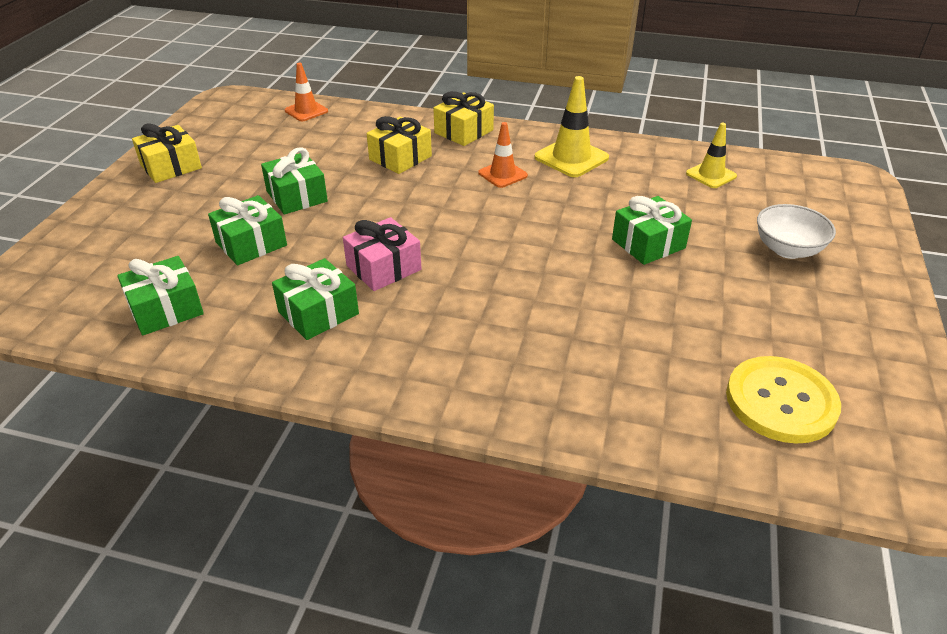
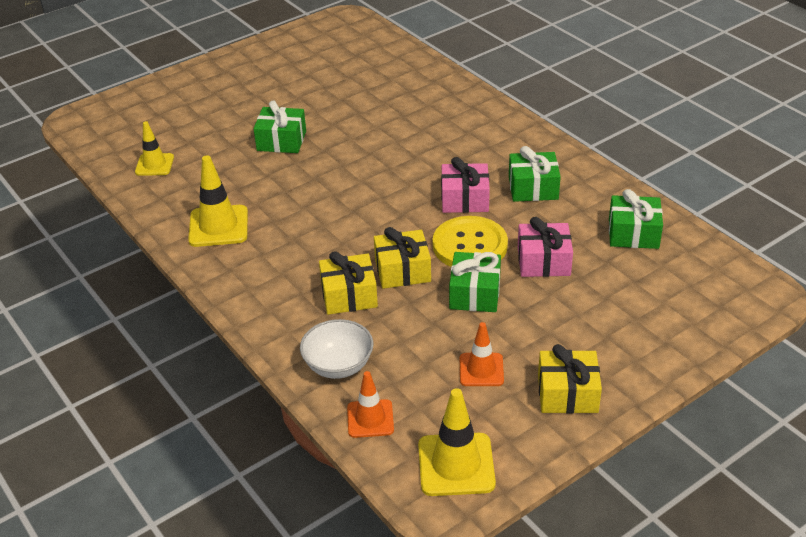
camera: 140 degrees left, 0 degrees up
green gift [208,195,287,265] -> pink gift [518,217,573,277]
yellow gift [433,91,494,146] -> yellow gift moved to [374,227,431,289]
orange traffic cone [478,122,528,188] -> orange traffic cone moved to [460,322,504,386]
yellow button [726,356,841,444] -> yellow button moved to [433,216,508,267]
white bowl [757,204,836,259] -> white bowl moved to [300,319,373,379]
none -> yellow traffic cone [418,388,496,496]

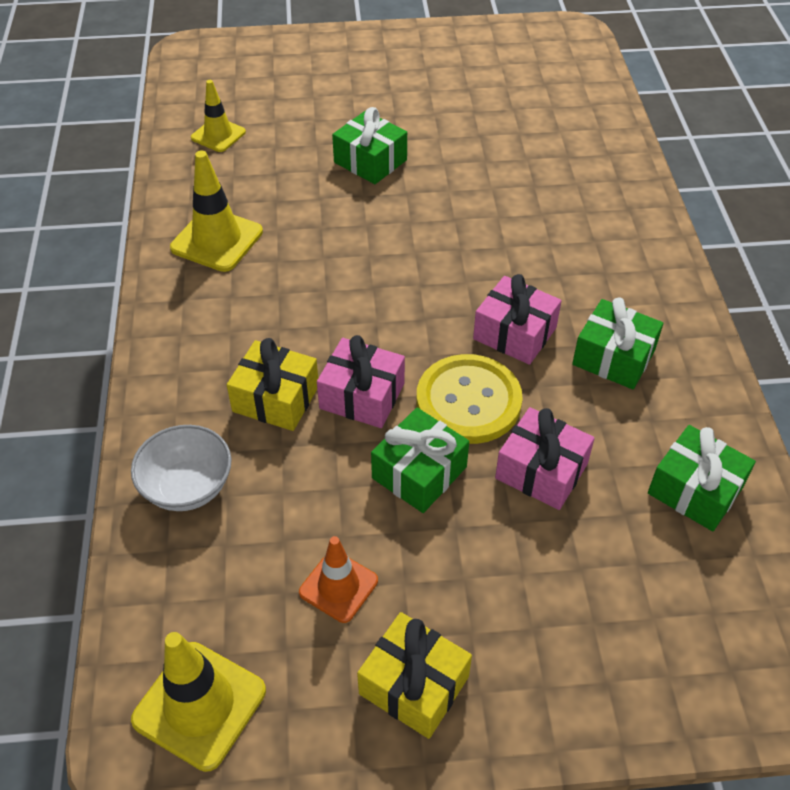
camera: 30 degrees right, 10 degrees up
orange traffic cone [347,371,394,438] -> none
yellow gift [374,227,431,289] -> pink gift [317,335,405,428]

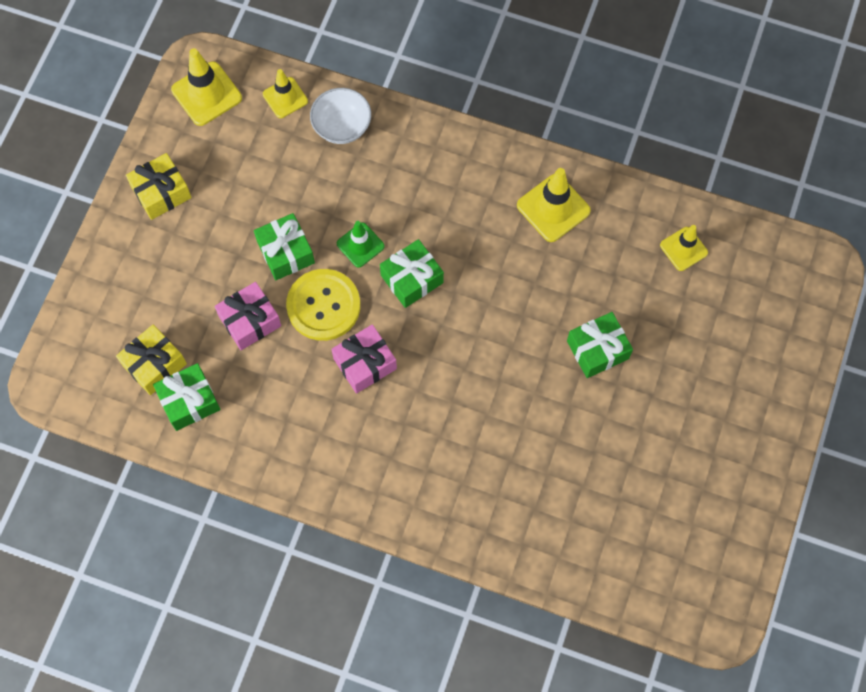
camera: 115 degrees right, 20 degrees up
yellow gift [227,338,318,431] -> yellow gift moved to [116,325,187,395]
orange traffic cone [299,536,378,623] -> none
pink gift [317,335,405,428] -> green traffic cone [337,221,385,268]
green gift [572,298,663,389] -> green gift moved to [380,239,444,308]
none -> yellow traffic cone [263,69,308,118]

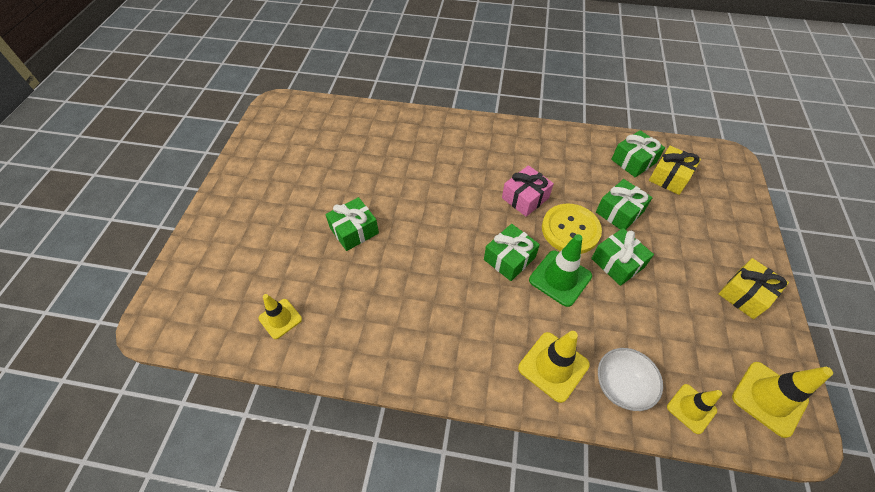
camera: 170 degrees right, 15 degrees down
pink gift [215,282,281,350] -> green gift [596,179,653,230]
green traffic cone [337,221,385,268] -> green traffic cone [529,234,592,307], size x1.55
yellow traffic cone [517,168,591,242] -> yellow traffic cone moved to [518,331,590,403]

